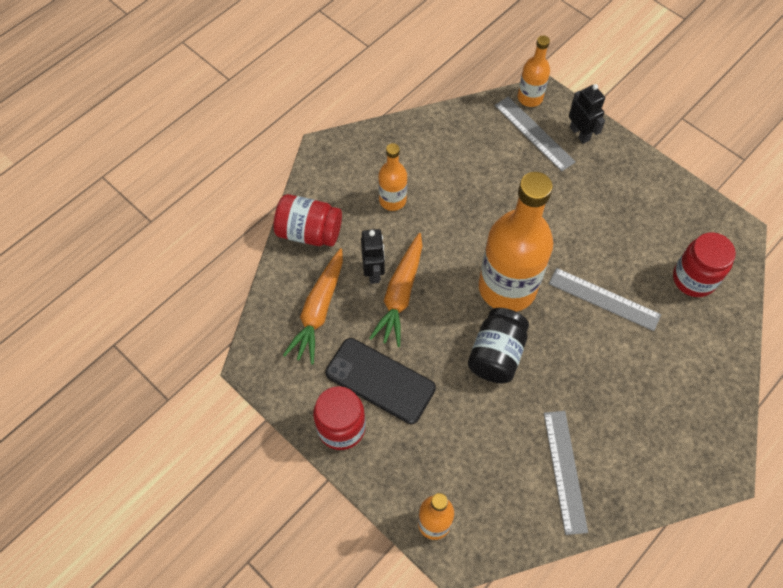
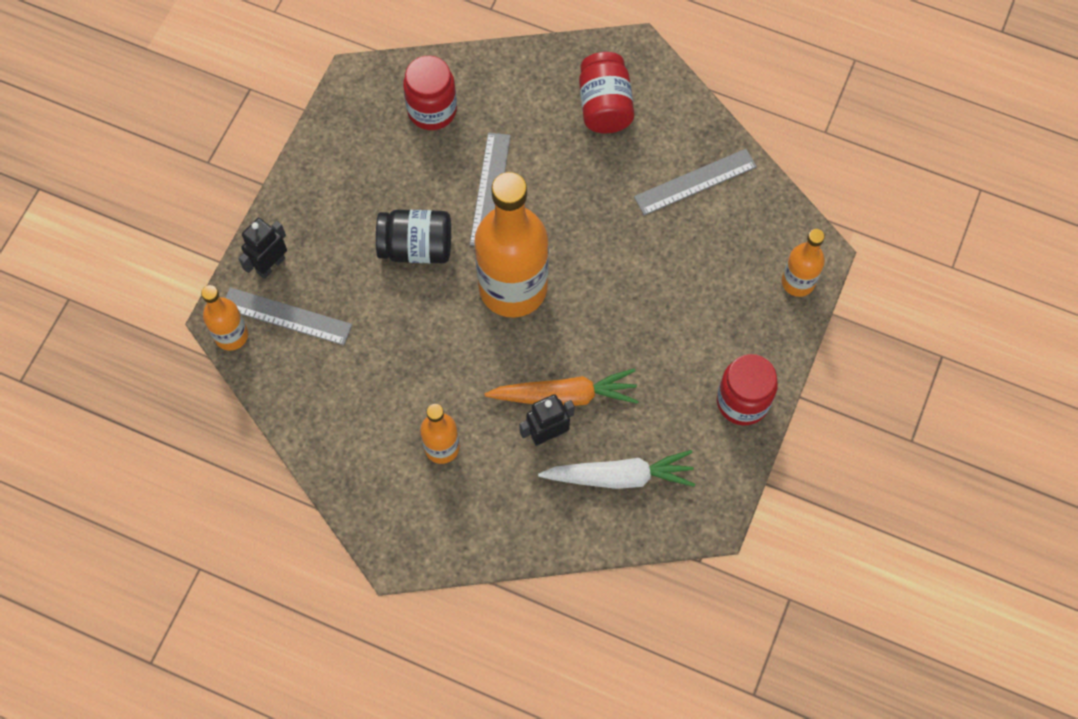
camera: 110 degrees left, 5 degrees up
red jar [273,194,342,246] -> red jar moved to [579,52,634,133]
orange carrot [283,248,343,364] -> white carrot [538,450,695,489]
black phone [325,338,436,424] -> none
black jar [468,308,529,384] -> black jar moved to [376,210,451,263]
grey ruler [494,97,576,172] -> grey ruler turned 75 degrees clockwise [225,287,352,345]

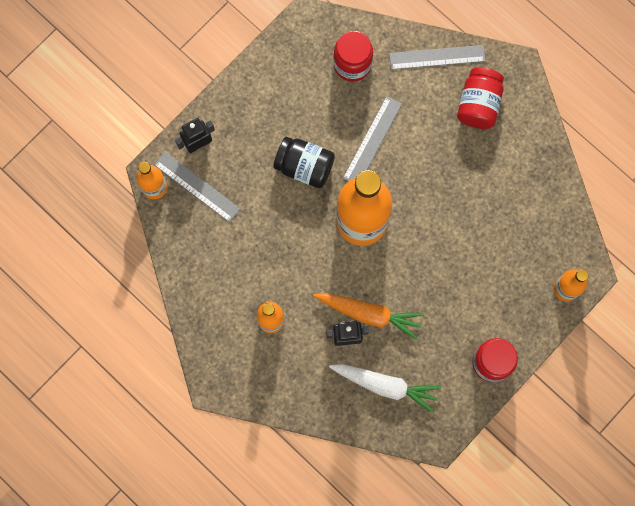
camera: 20 degrees right, 10 degrees up
grey ruler [634,149,757,215] -> grey ruler moved to [389,45,486,70]

